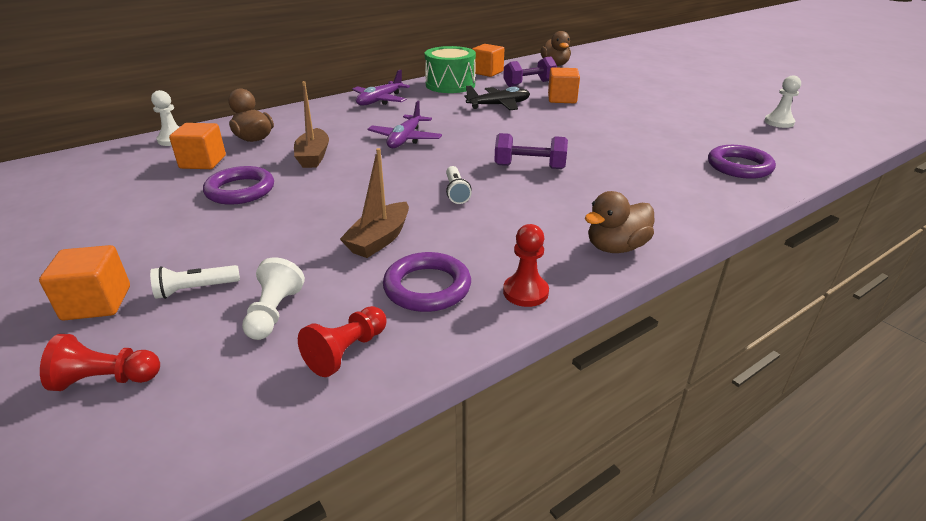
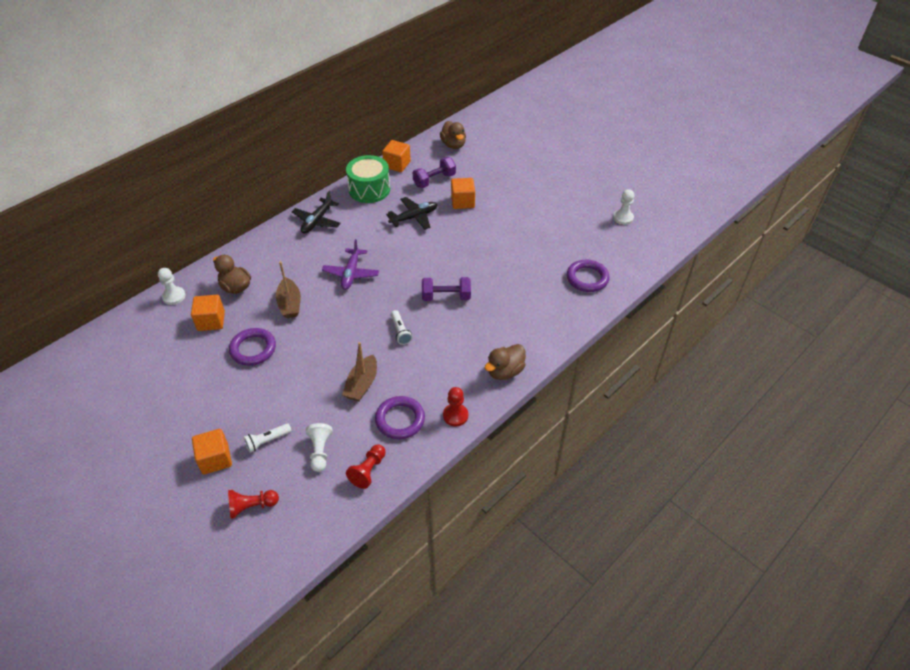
camera: 10 degrees left, 15 degrees up
purple plane [352,69,410,105] -> black plane [292,191,341,234]

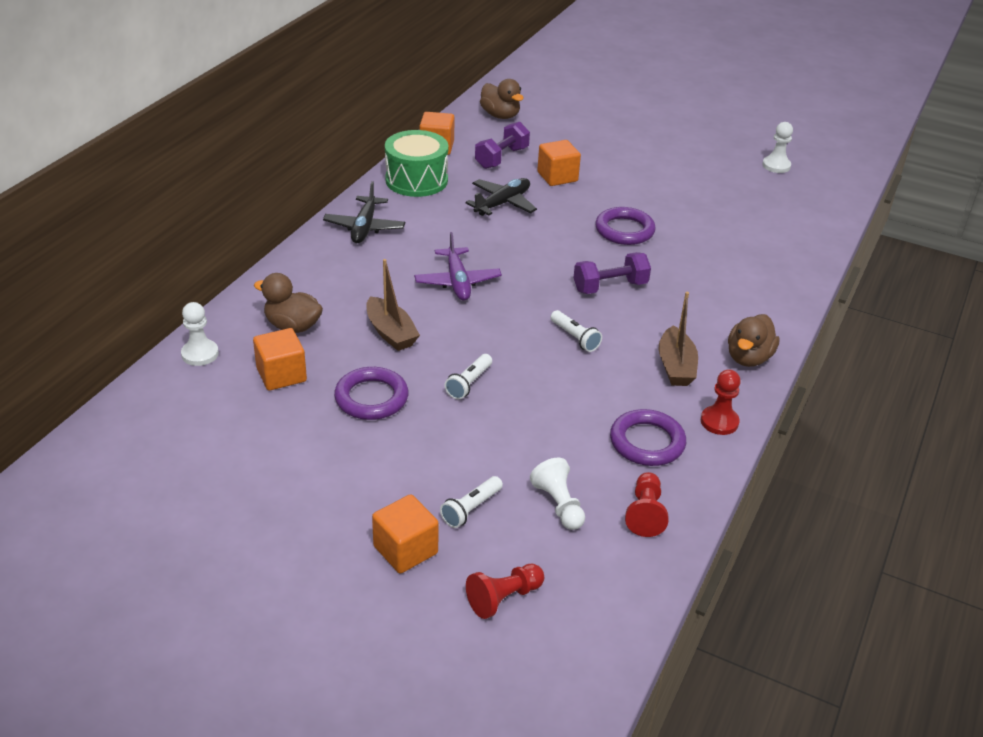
camera: 20 degrees left, 10 degrees down
brown boat [342,342,377,401] -> brown boat moved to [659,292,698,386]
purple ring [567,260,609,292] -> purple ring moved to [595,207,656,245]
none -> white flashlight [444,354,492,400]

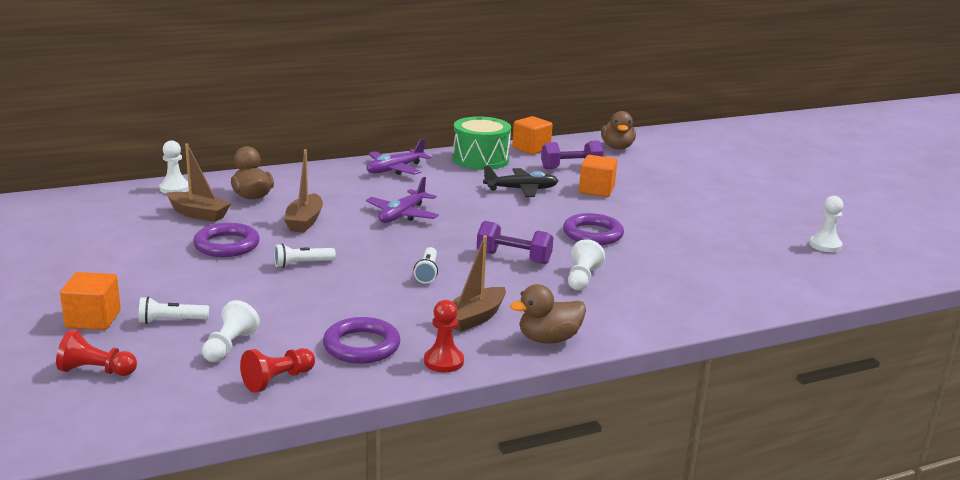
camera: 40 degrees right, 15 degrees down
orange cube [253,328,307,390] -> brown boat [167,144,231,222]
black plane [323,181,405,243] -> purple plane [367,138,431,175]
none -> white pawn [568,239,605,290]

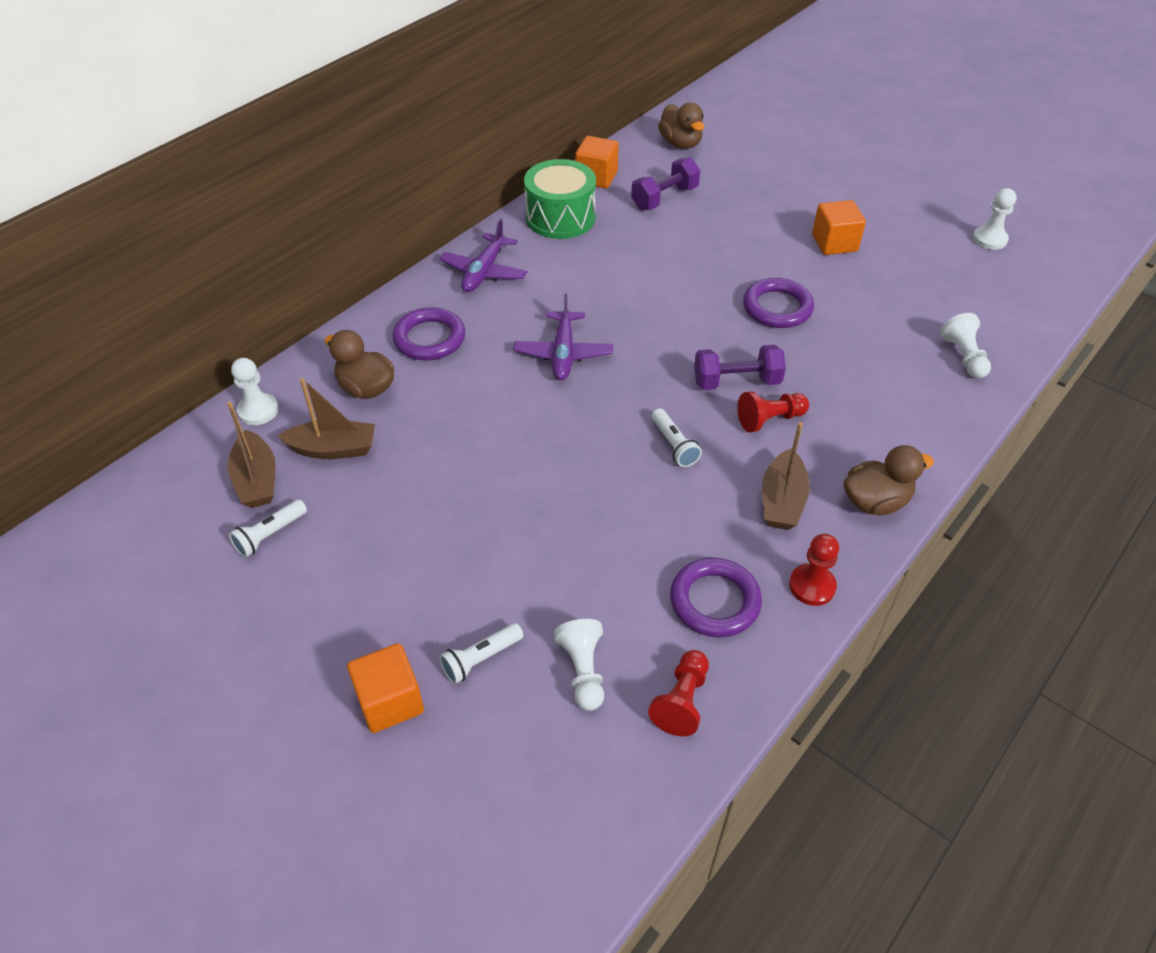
camera: 25 degrees left, 25 degrees up
red pawn [56,329,137,376] -> red pawn moved to [737,391,809,433]
purple ring [193,223,260,257] -> purple ring moved to [392,307,465,360]
white flashlight [274,244,336,268] -> white flashlight moved to [229,499,307,558]
brown boat [284,149,323,233] -> brown boat moved to [227,401,276,508]
black plane [483,166,558,197] -> none
brown duck [510,284,586,344] -> brown duck turned 150 degrees counterclockwise [844,445,934,515]
white pawn [568,239,605,290] -> white pawn moved to [940,313,991,379]
orange cube [579,155,617,197] -> orange cube moved to [812,200,866,255]

